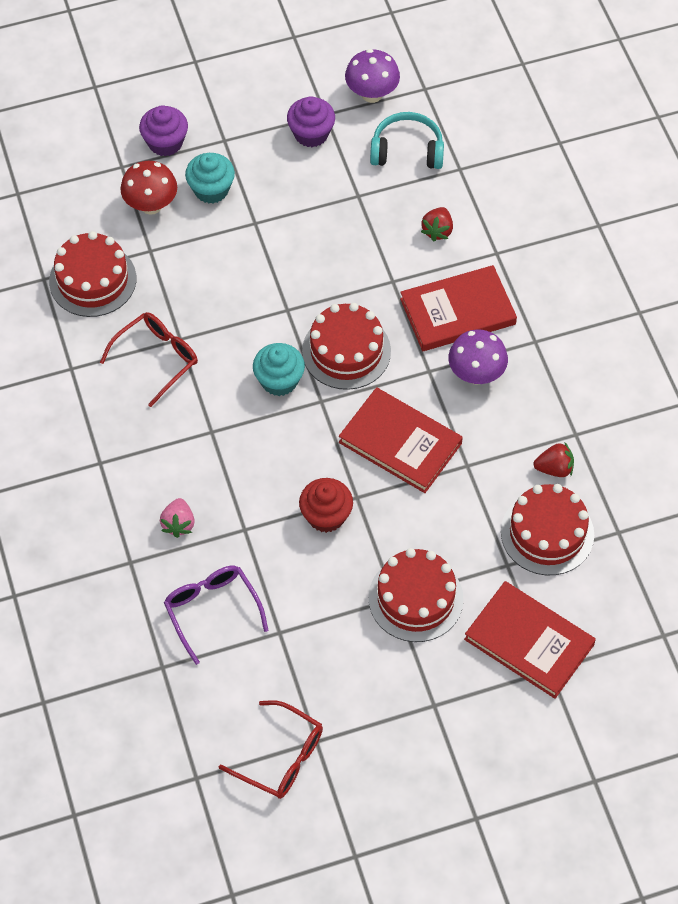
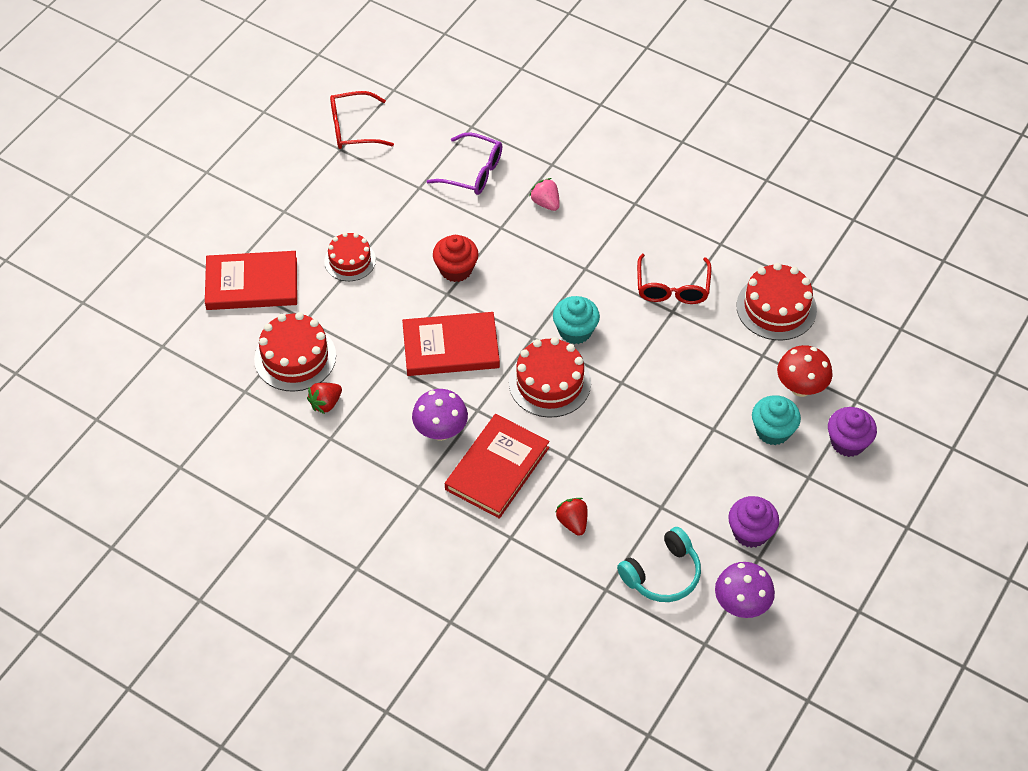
camera: 140 degrees right, 5 degrees down
red cake [369,548,464,642] -> red cake [324,232,376,281], size x0.65

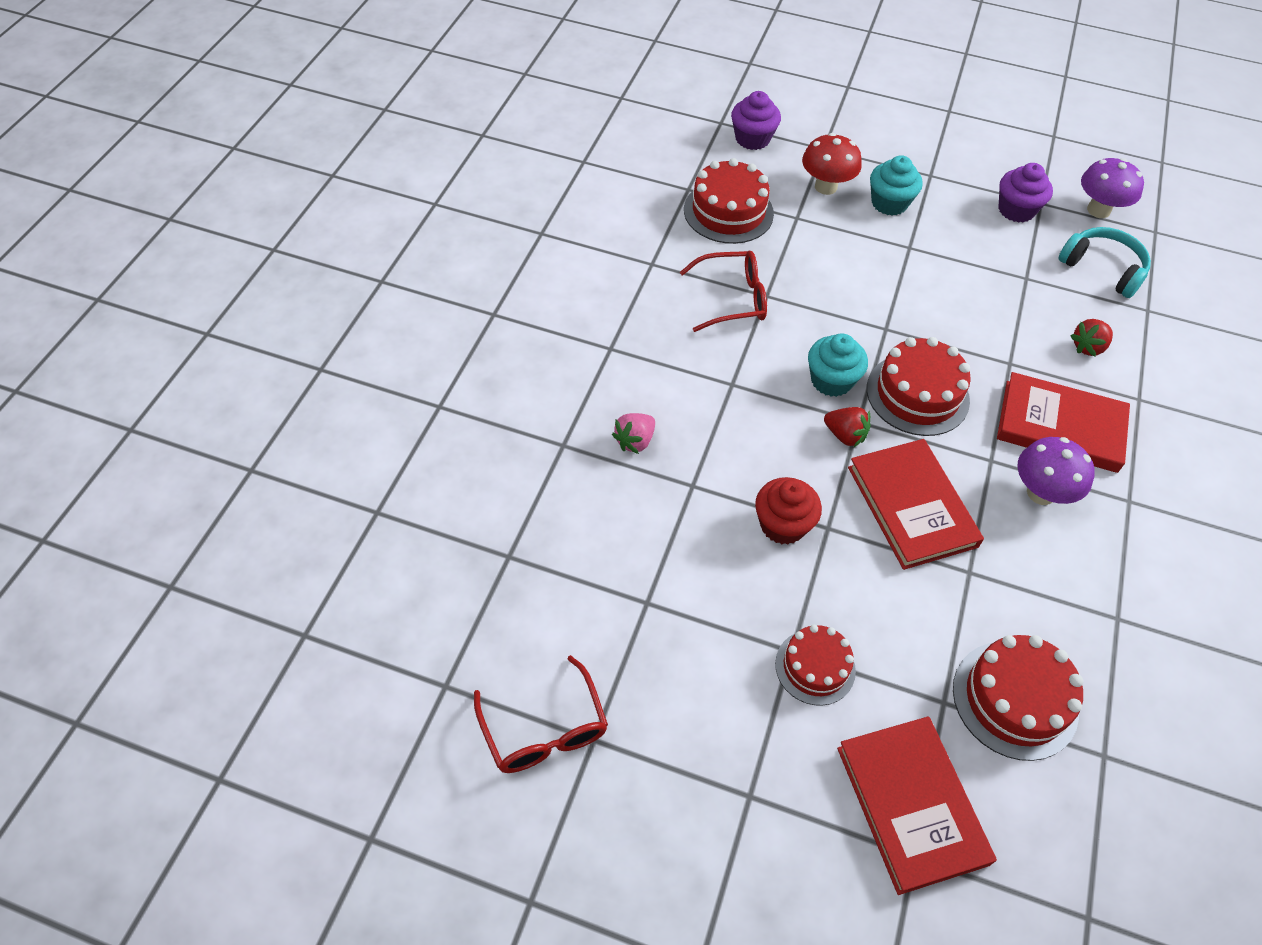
camera: 105 degrees left, 0 degrees up
red strawberry [307,383,342,414] -> red strawberry moved to [824,407,871,447]
purple glasses [426,132,502,195] -> none
purple cupcake [828,407,877,457] -> purple cupcake moved to [731,91,781,150]

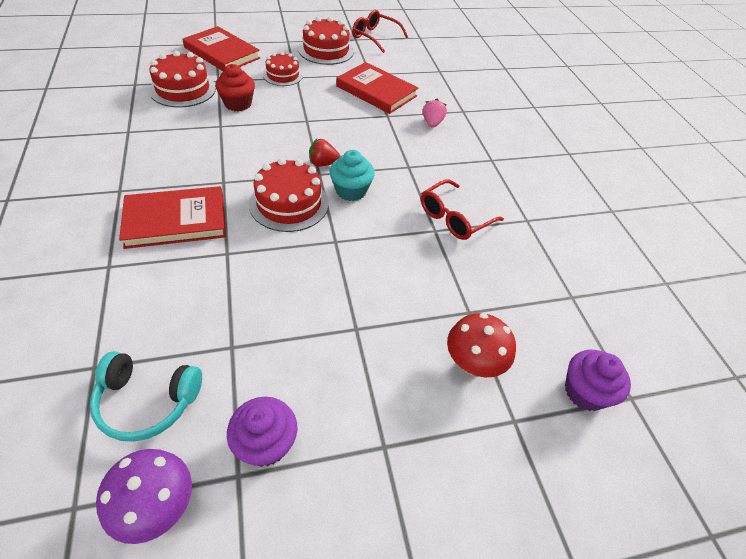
camera: 145 degrees right, 5 degrees down
red cake [684,158,774,244] -> red cake moved to [298,17,354,65]
red cupcake [755,477,822,545] -> red cupcake moved to [215,64,255,111]
red book [848,439,984,570] -> red book moved to [336,62,418,114]
turquoise cupcake [870,155,923,215] -> none
purple mushroom [1018,437,1095,505] -> none
red strawberry [1071,319,1113,356] -> none

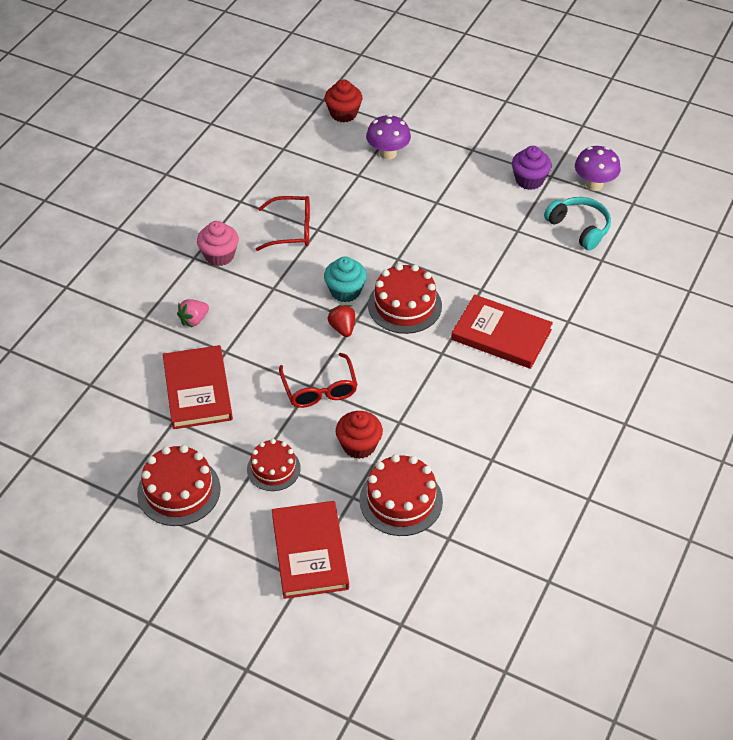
camera: 135 degrees left, 0 degrees up
red strawberry [309,139,340,167] -> red strawberry turned 150 degrees counterclockwise [328,305,355,337]
red glasses [352,10,408,53] -> red glasses moved to [279,353,358,408]
red mushroom [447,313,516,377] -> purple mushroom [366,114,411,160]
purple cupcake [565,350,631,411] -> red cupcake [325,79,362,122]
none -> pink cupcake [197,221,239,266]

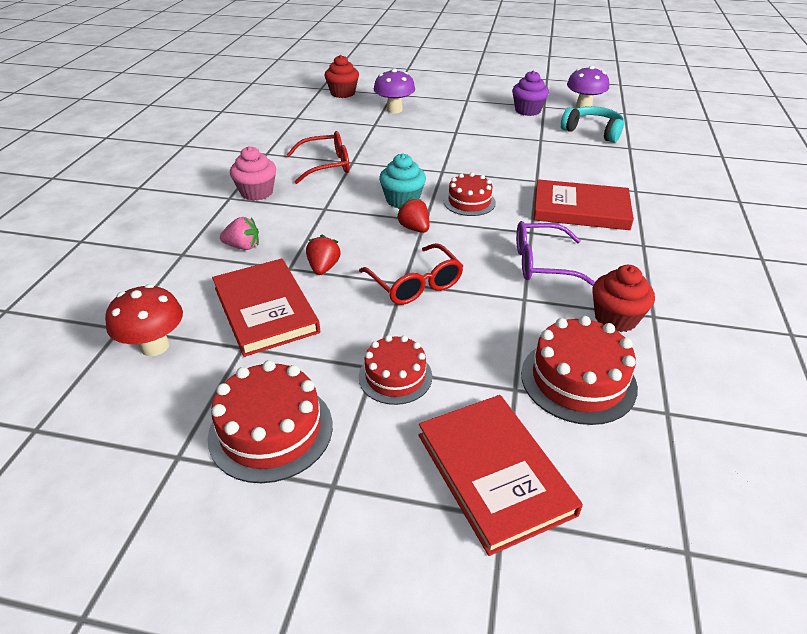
camera: 15 degrees left, 10 degrees down
pink strawberry [177,299,209,327] -> pink strawberry turned 120 degrees counterclockwise [220,217,259,250]
red cupcake [336,411,383,459] -> red cupcake moved to [592,265,655,332]
red cake [368,264,442,334] -> red cake [444,173,496,216], size x0.65
none -> red mushroom [105,284,183,356]
none -> red strawberry [306,235,341,275]
none -> purple glasses [516,221,595,286]

